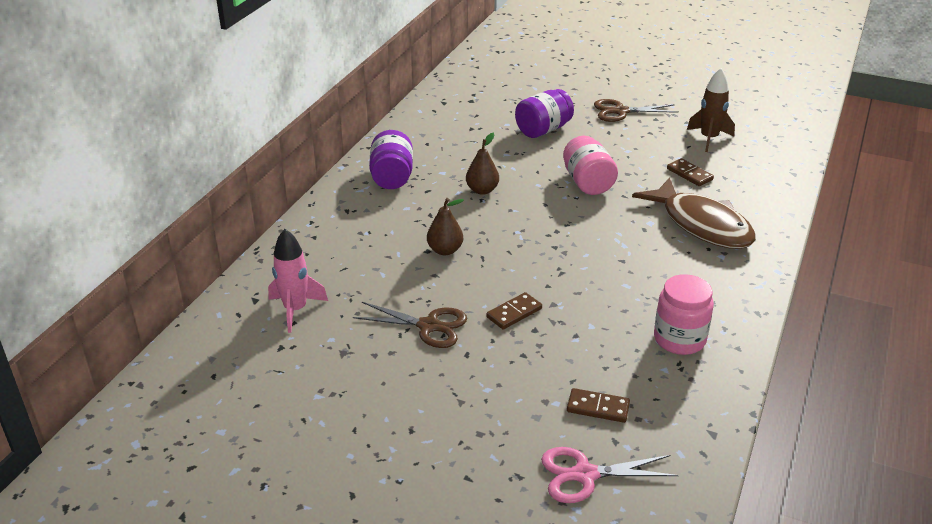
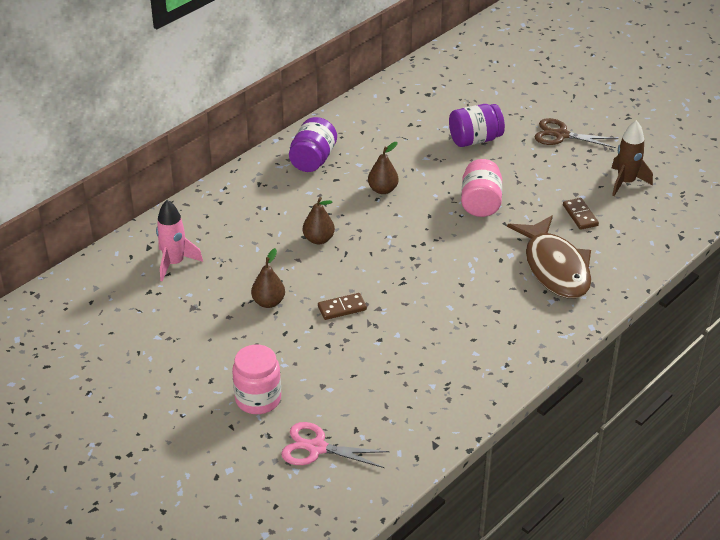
camera: 20 degrees right, 5 degrees up
brown scissors [353,302,467,348] -> brown pear [251,248,285,308]
brown domino [567,388,630,423] -> none
pink jar [654,274,714,355] -> pink jar moved to [232,344,281,414]

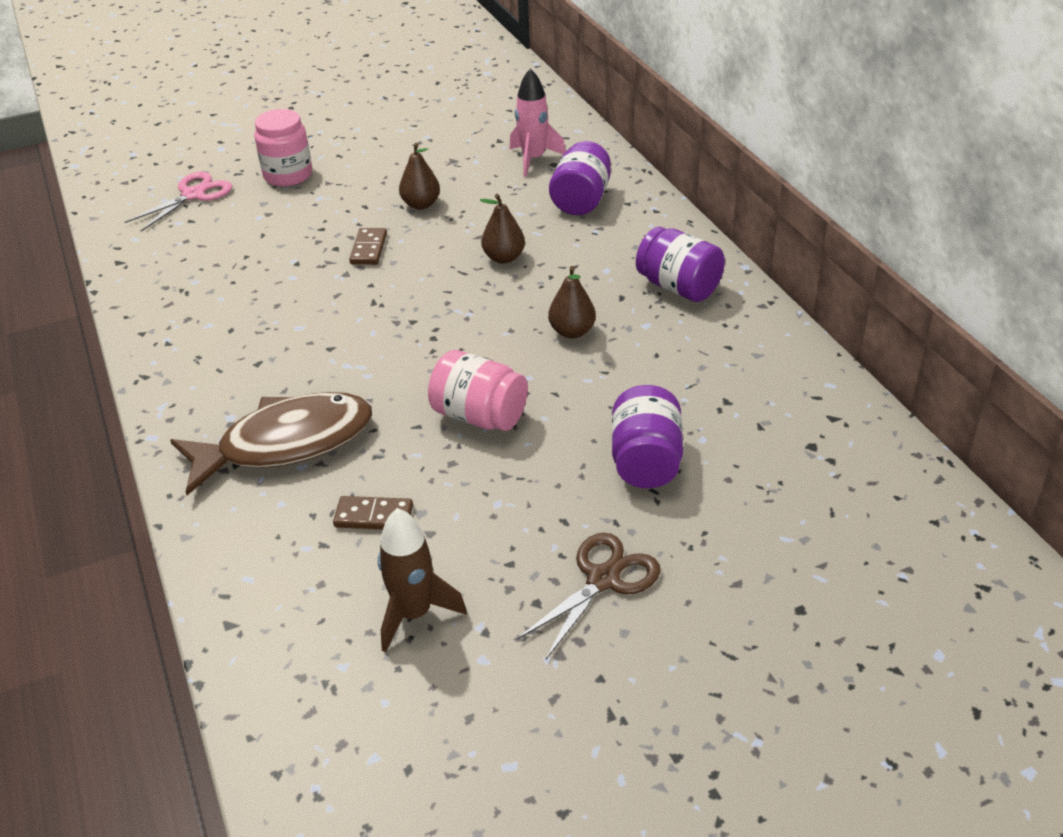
camera: 115 degrees right, 0 degrees up
brown fish [507,215,592,299] -> brown fish turned 150 degrees clockwise [170,392,372,495]
none -> purple jar [549,141,611,215]

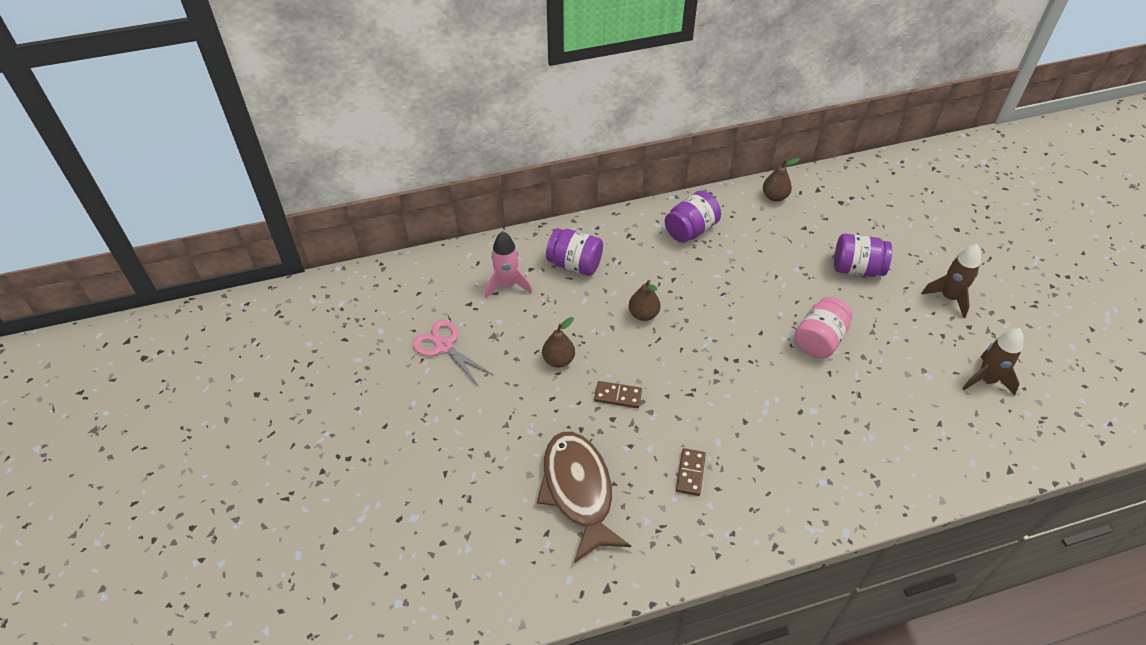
camera: 85 degrees left, 10 degrees up
pink scissors [125,172,232,232] -> pink scissors moved to [412,320,493,385]
brown fish [170,392,372,495] -> brown fish moved to [537,432,631,563]
pink jar [254,109,312,186] -> none
brown domino [333,496,413,530] -> brown domino moved to [676,448,706,496]
brown scissors [517,533,661,659] -> brown rocket [921,244,981,318]
brown pear [548,266,596,338] -> brown pear moved to [763,158,799,202]

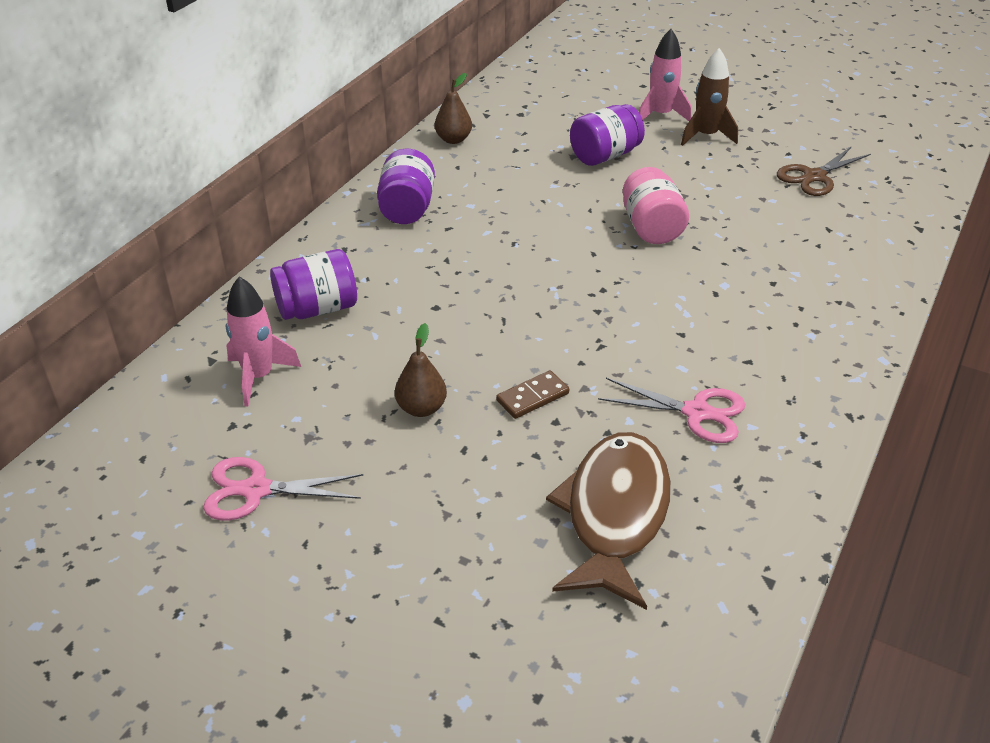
camera: 45 degrees left, 10 degrees down
brown fish [537,432,631,563] -> brown fish turned 75 degrees clockwise [546,432,671,610]
brown pear [629,280,661,321] -> none
brown domino [676,448,706,496] -> pink scissors [598,378,745,443]
brown rocket [962,328,1024,395] -> brown scissors [777,146,871,196]
none -> pink rocket [639,29,692,121]

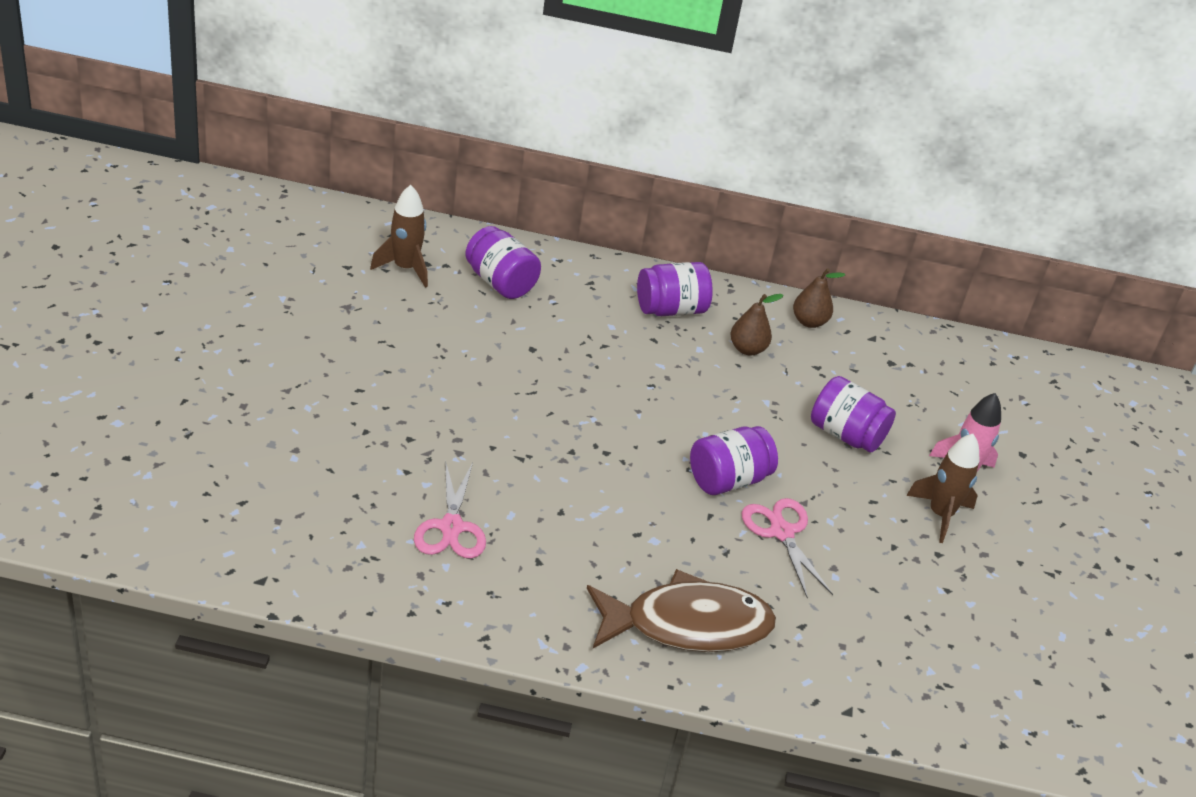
camera: 65 degrees right, 0 degrees up
pink scissors [203,457,363,521] -> pink scissors moved to [742,498,833,599]
pink rocket [226,276,301,407] -> brown rocket [370,185,428,288]
brown pear [395,323,447,417] -> brown pear moved to [730,294,783,356]
brown domino [496,370,569,419] -> none
brown fish [546,432,671,610] -> brown fish moved to [587,569,776,652]
pink jar [623,167,689,244] -> purple jar [690,426,778,495]
brown scissors [777,146,871,196] -> none

